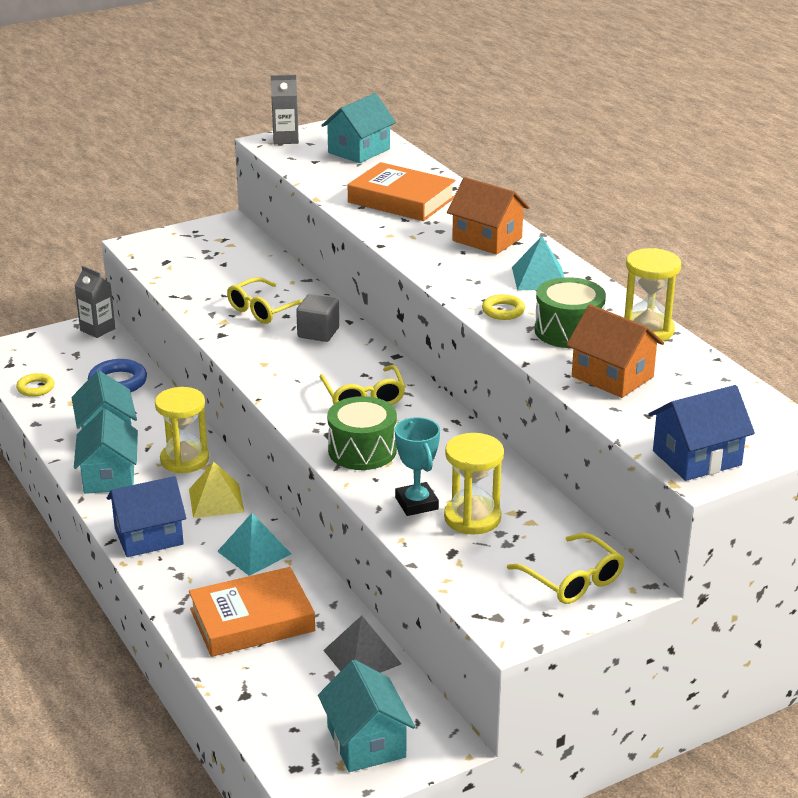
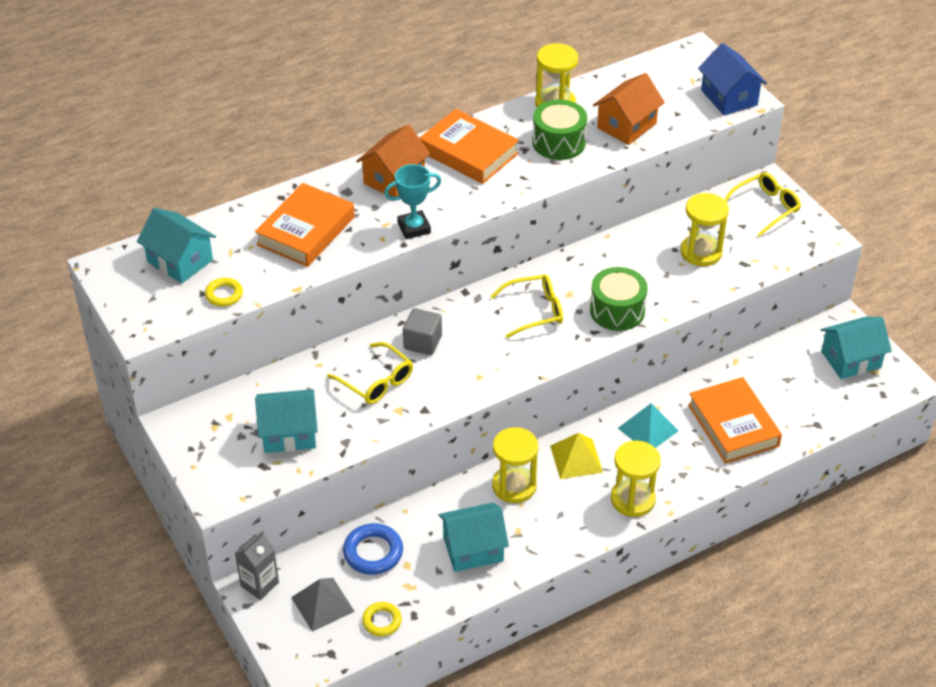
camera: 90 degrees left, 15 degrees up
turquoise house [74,409,138,494] -> turquoise house moved to [255,389,318,453]
blue house [107,476,186,557] -> yellow hourglass [611,441,661,517]
grey carton [271,75,299,144] -> none
grey pyramid [323,615,402,673] -> grey pyramid moved to [291,578,355,632]
turquoise trophy [395,417,440,516] -> turquoise trophy moved to [384,164,441,239]
yellow ring [482,294,525,320] -> yellow ring moved to [205,278,243,307]
turquoise pyramid [512,236,564,290] -> orange book [420,109,519,184]

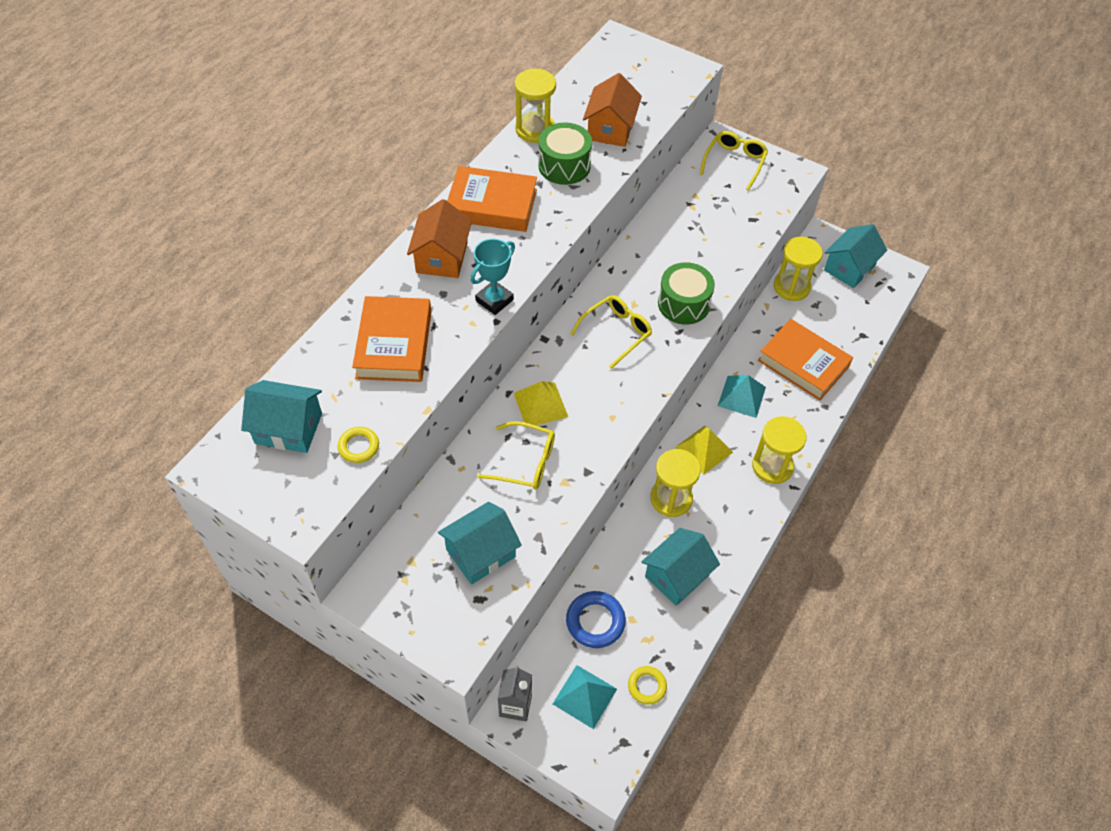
camera: 30 degrees left, 10 degrees up
grey pyramid [291,578,355,632] -> turquoise pyramid [553,665,617,729]
grey cube [403,308,442,355] -> yellow pyramid [514,381,568,428]
yellow hourglass [681,193,729,266] -> yellow hourglass moved to [774,237,823,301]
blue house [698,43,767,115] -> none

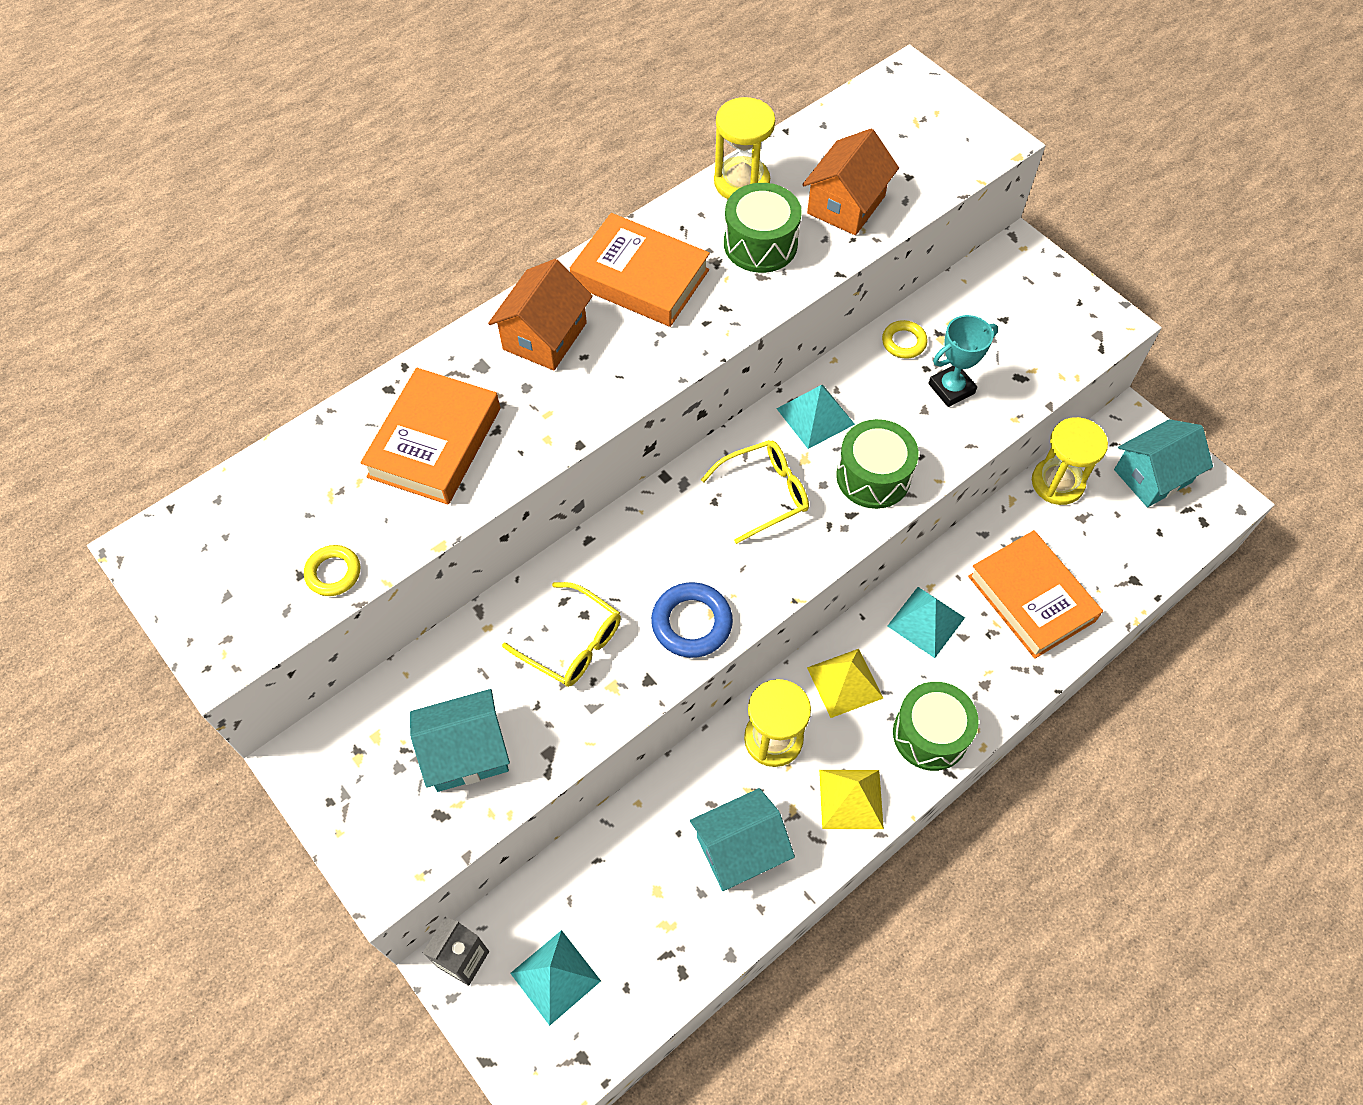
camera: 20 degrees right, 5 degrees up
turquoise house [241,380,322,453] -> none
turquoise trophy [470,239,515,315] -> turquoise trophy moved to [929,315,998,407]
yellow pyramid [514,381,568,428] -> yellow pyramid moved to [819,770,884,829]
blue ring [566,591,626,648] -> blue ring moved to [651,582,733,658]
yellow ring [628,666,667,705] -> yellow ring moved to [882,320,928,358]
yellow glasses [700,131,768,191] -> none
yellow hourglass [752,416,806,484] -> green drum [893,682,979,771]
none -> turquoise pyramid [777,385,855,449]

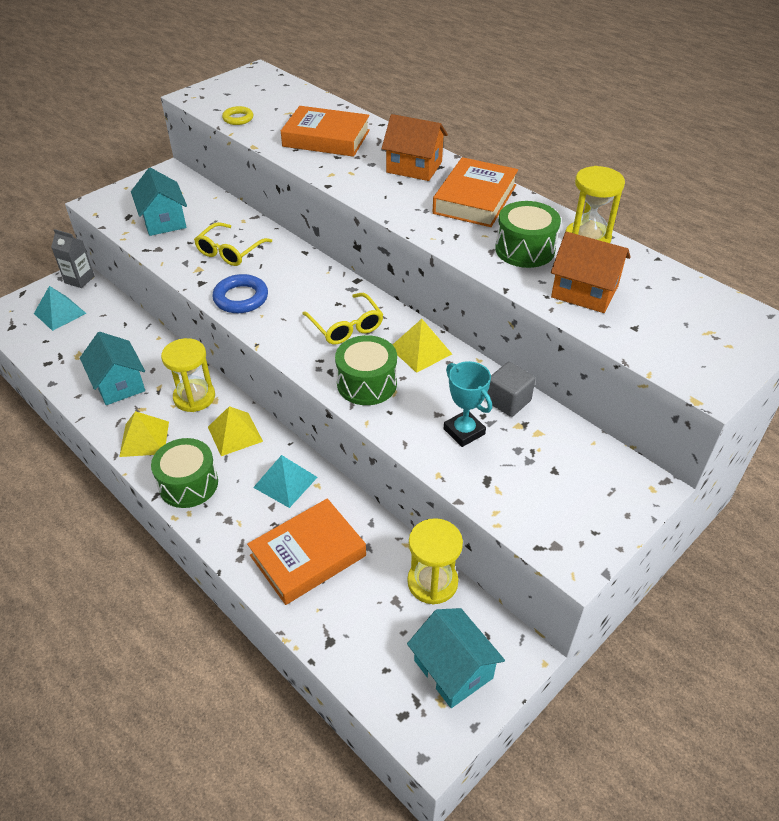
camera: 85 degrees right, 15 degrees down
turquoise pyramid [777,385,855,449] -> yellow pyramid [392,319,452,373]
yellow ring [882,320,928,358] -> grey cube [486,362,535,417]

